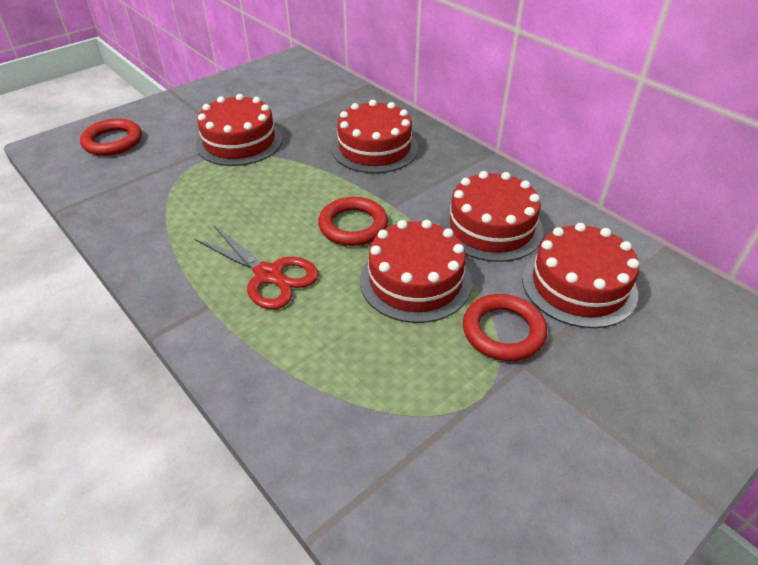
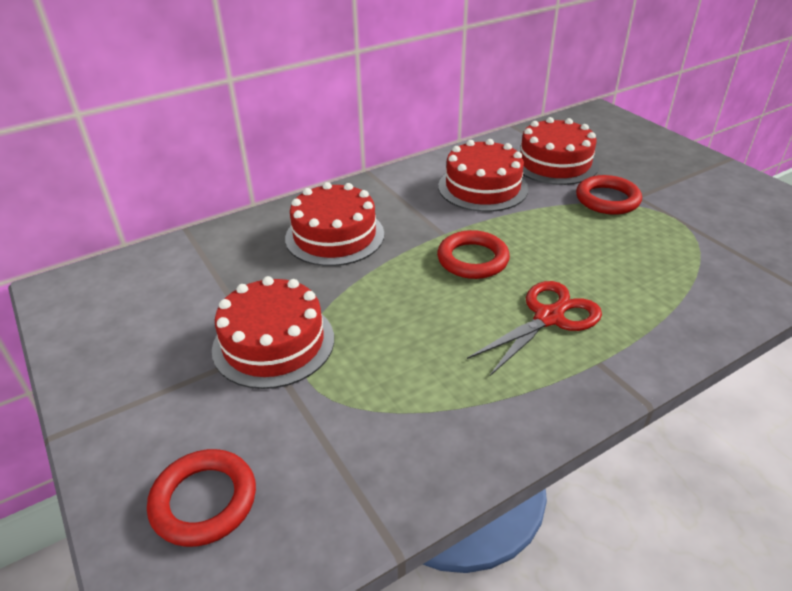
camera: 80 degrees left, 5 degrees down
red cake [360,220,472,323] -> none

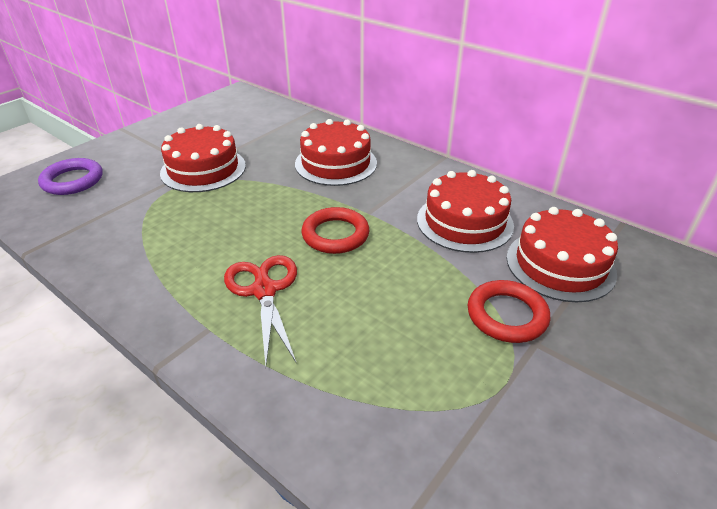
camera: 70 degrees right, 0 degrees up
red ring [147,449,256,547] -> purple ring [38,158,103,195]
red scissors [467,281,602,377] -> red scissors turned 135 degrees counterclockwise [224,255,297,366]

